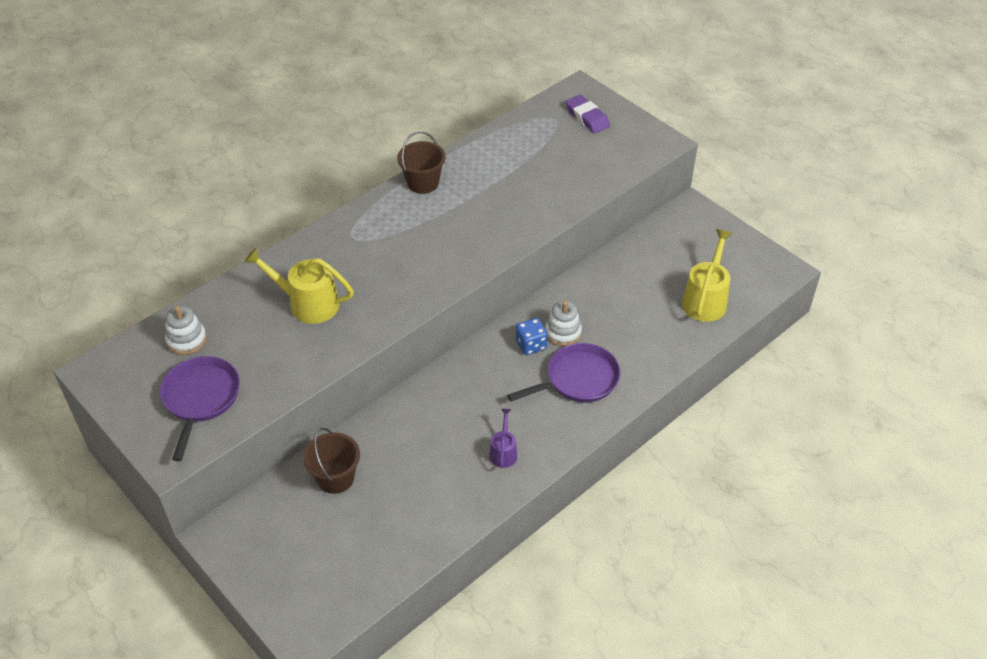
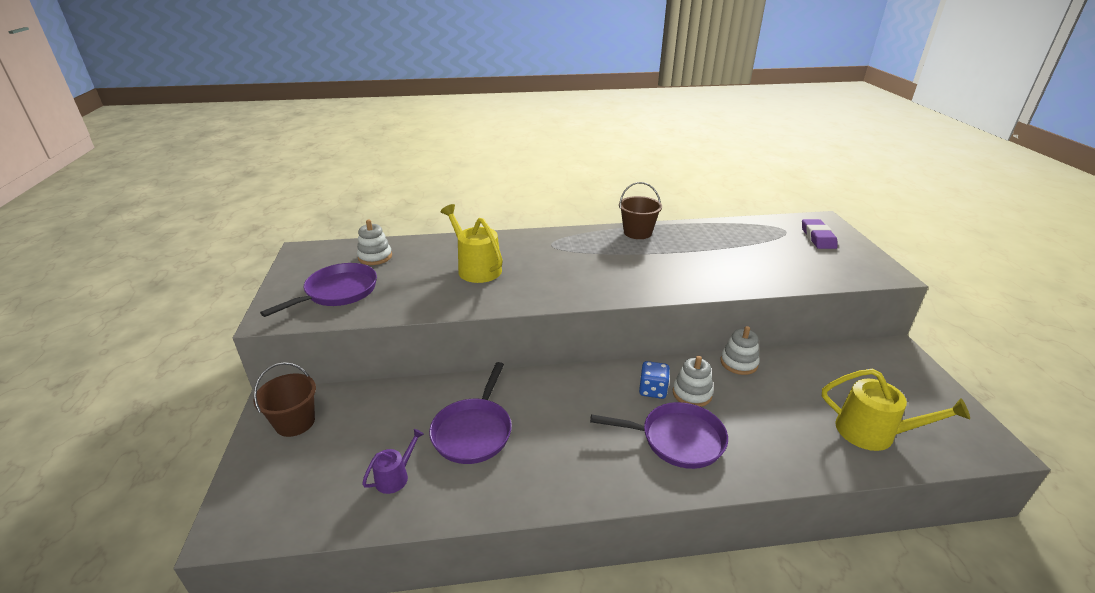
camera: 35 degrees right, 15 degrees down
brown bucket [303,428,360,494] -> brown bucket moved to [253,362,316,437]
purple watering can [489,409,517,468] -> purple watering can moved to [362,429,424,494]
yellow watering can [682,229,732,322] -> yellow watering can turned 60 degrees clockwise [822,369,970,451]
none -> purple pan [429,362,512,464]
none -> white stacking toy [720,326,760,375]

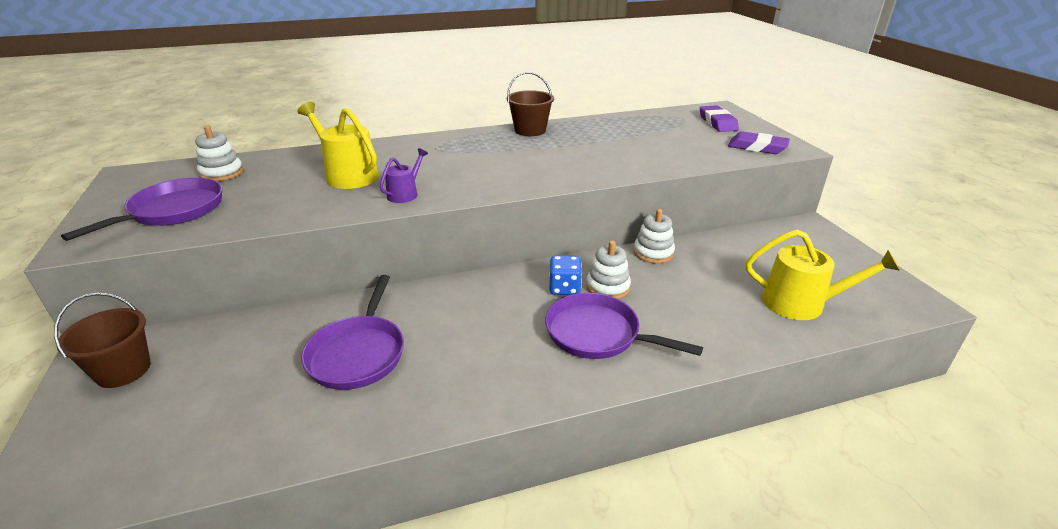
camera: 10 degrees left, 0 degrees up
purple watering can [362,429,424,494] -> purple watering can moved to [380,148,428,203]
purple pan [590,402,728,469] -> purple pan turned 150 degrees counterclockwise [545,293,703,359]
none -> purple eraser [728,132,790,154]

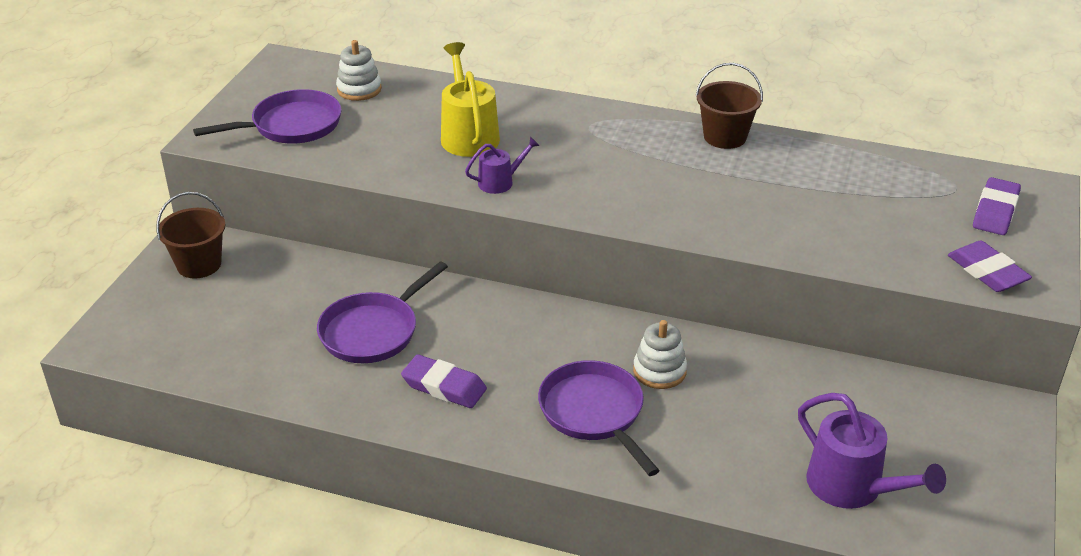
camera: 35 degrees right, 5 degrees up
blue dice [549,256,582,295] -> none
white stacking toy [633,209,675,264] -> none
yellow watering can [746,230,900,320] -> purple watering can [798,393,946,509]
none -> purple eraser [401,354,487,408]

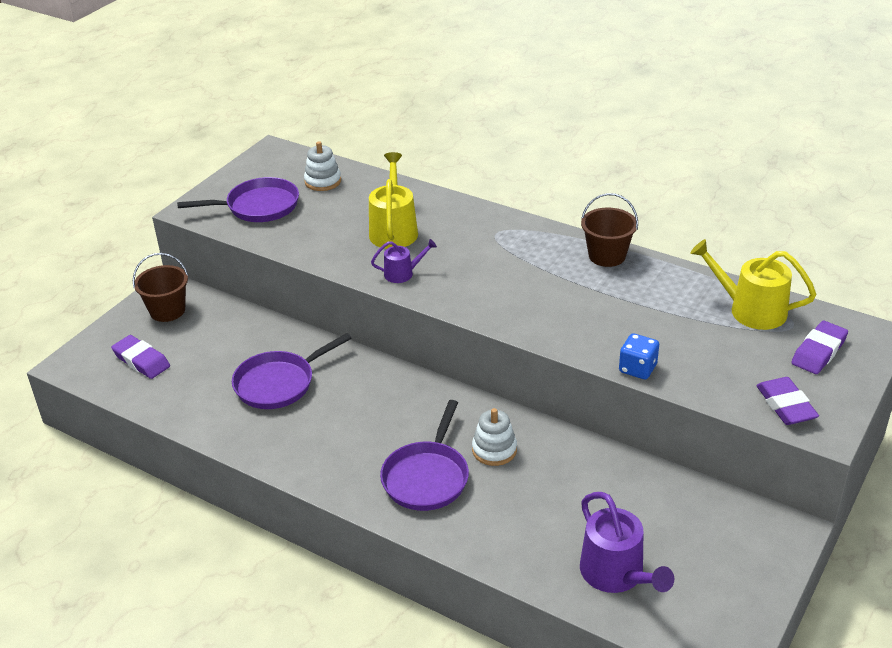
camera: 15 degrees right, 0 degrees up
purple eraser [401,354,487,408] -> purple eraser moved to [111,335,170,379]
purple pan [538,360,660,476] -> purple pan turned 150 degrees counterclockwise [380,400,469,511]
none -> blue dice [619,333,659,379]
none -> yellow watering can [690,239,816,330]

